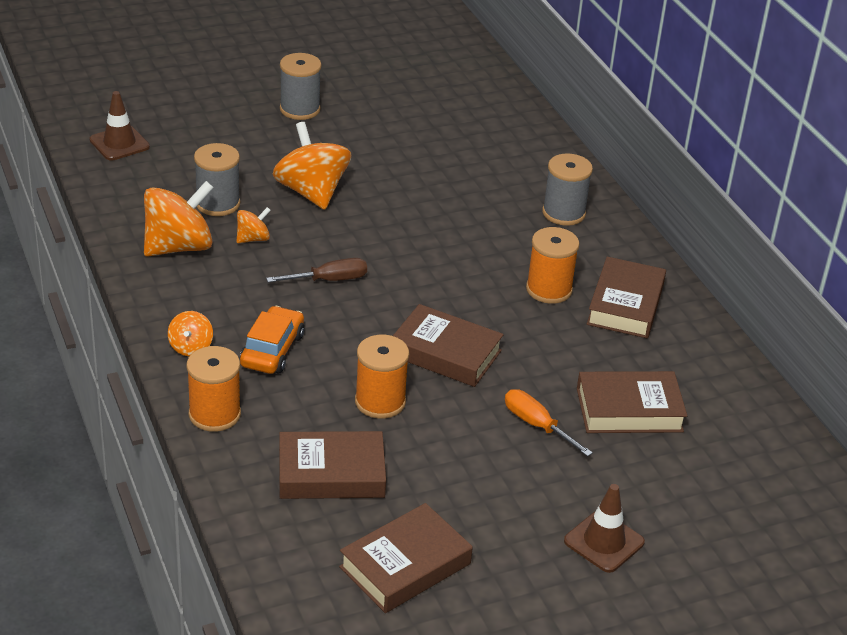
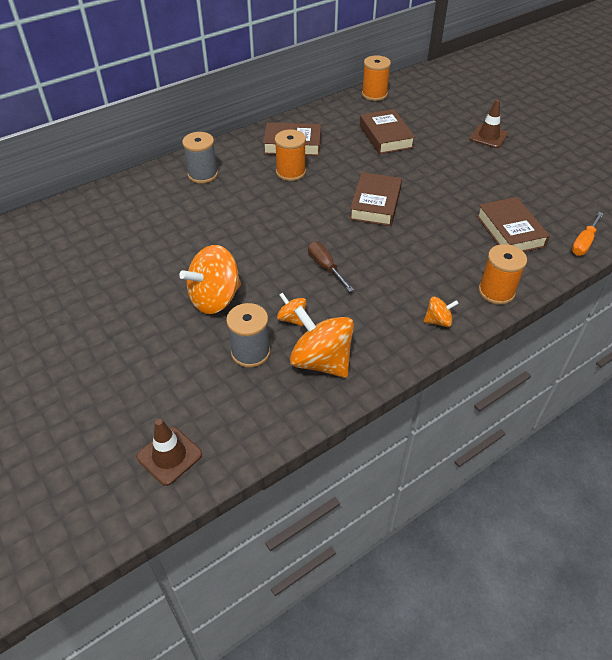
camera: 100 degrees left, 10 degrees up
orange car [240,306,305,374] -> none
grey spool [280,53,321,120] -> none
brown book [339,503,473,613] -> none
orange spool [355,335,409,419] -> orange spool moved to [362,55,391,101]
orange screwdriver [505,389,593,456] -> orange screwdriver moved to [572,212,604,256]

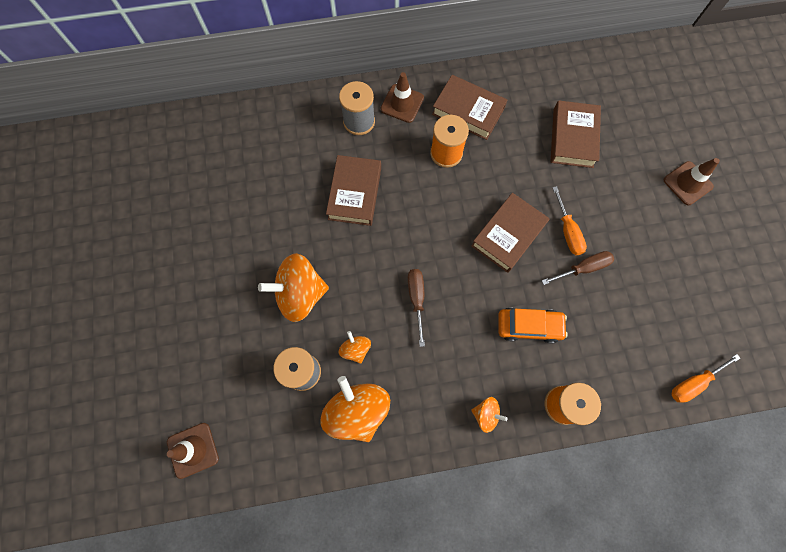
camera: 25 degrees right, 25 degrees up
orange spool [362,55,391,101] -> none
brown book [476,197,550,252] -> brown book moved to [326,155,381,226]
none -> brown traffic cone [380,72,424,123]
none -> orange car [498,308,568,343]
none -> brown screwdriver [542,251,614,285]
none -> orange screwdriver [552,186,587,255]

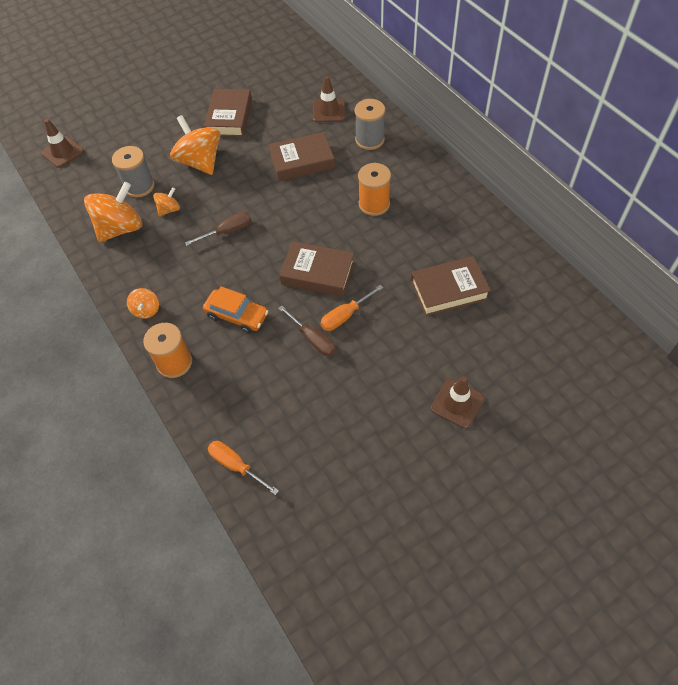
camera: 70 degrees right, 15 degrees down
brown traffic cone [380,72,424,123] -> brown traffic cone moved to [313,76,345,122]
brown book [432,75,507,140] -> brown book moved to [204,89,252,137]
orange car [498,308,568,343] -> orange car turned 45 degrees counterclockwise [203,286,268,333]

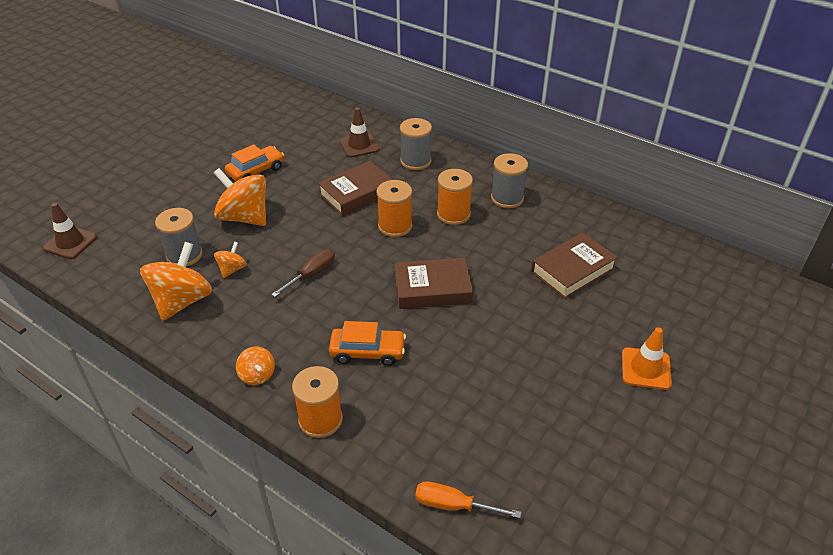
camera: 25 degrees left, 15 degrees down
brown book [204,89,252,137] -> orange car [225,144,284,181]
brown screwdriver [278,305,336,356] -> none
orange screwdriver [320,285,383,331] -> none
brown traffic cone [431,376,484,428] -> orange traffic cone [622,328,672,390]
none -> orange spool [376,180,412,237]
none -> grey spool [491,153,528,208]

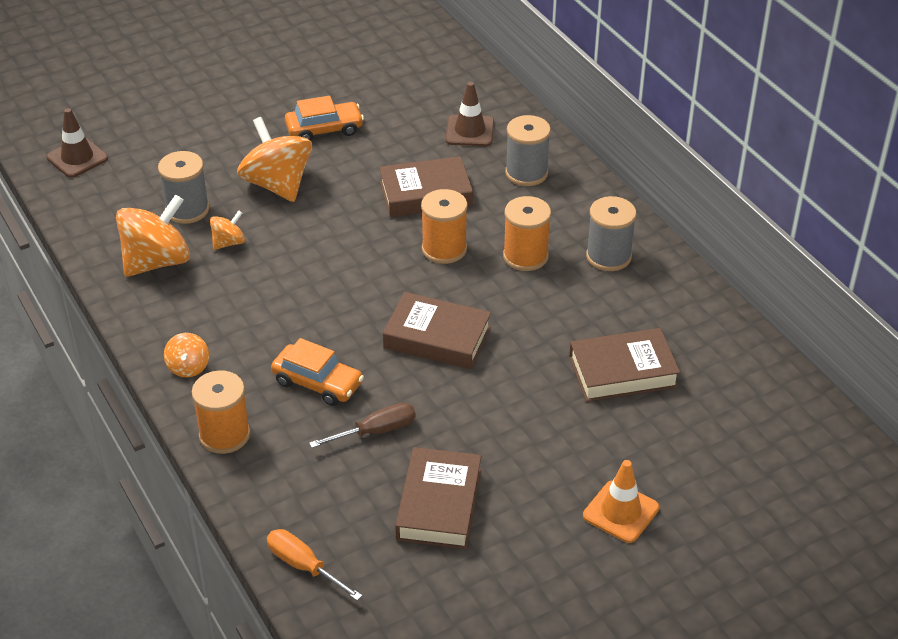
camera: 25 degrees right, 0 degrees up
brown screwdriver [271,249,335,297] -> brown screwdriver moved to [309,402,416,448]
none -> brown book [395,447,481,549]

